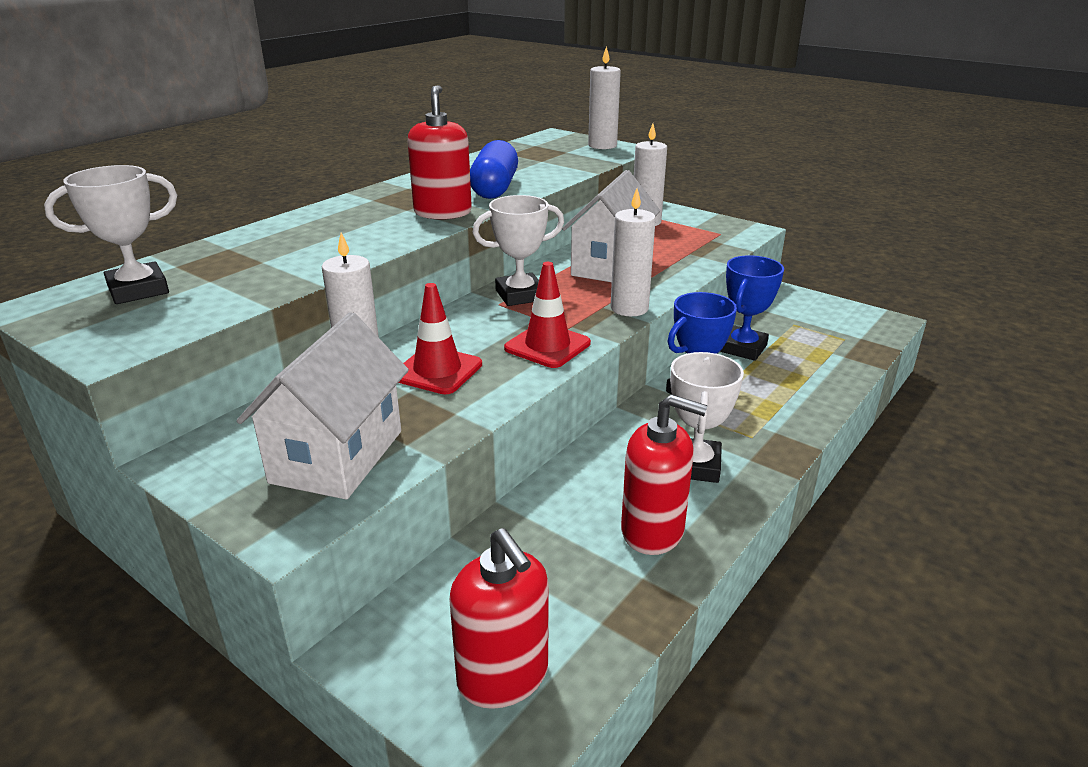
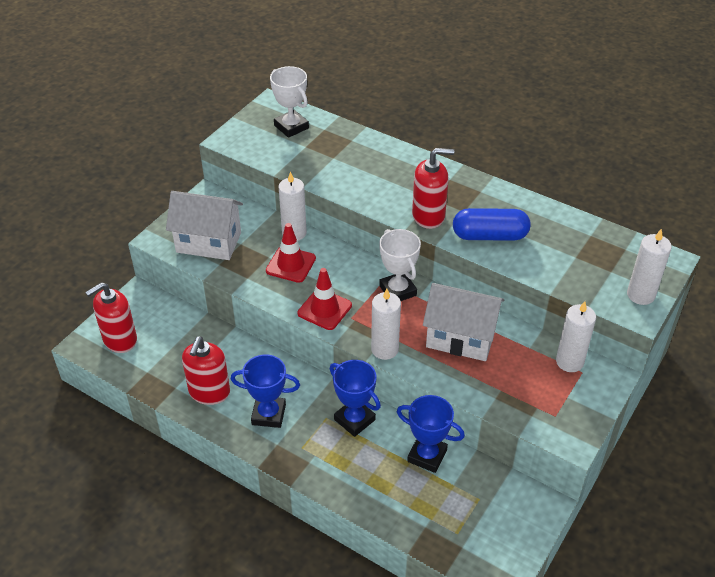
camera: 85 degrees right, 15 degrees up
white trophy [670,352,744,483] -> blue trophy [231,354,300,428]

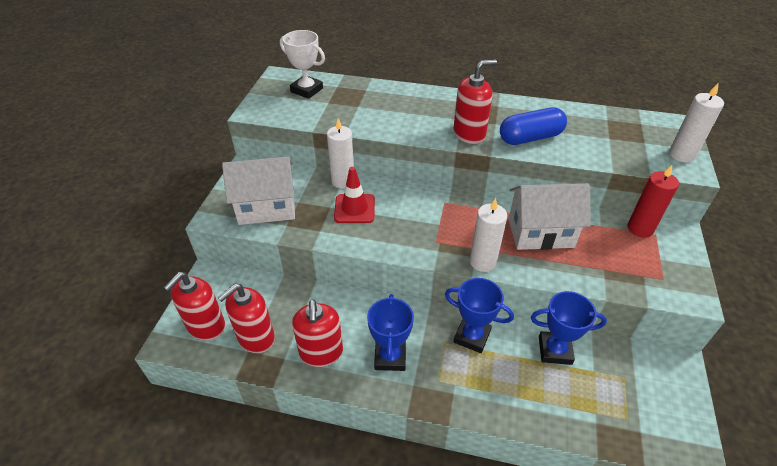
camera: 20 degrees left, 0 degrees up
blue trophy [231,354,300,428] -> blue trophy turned 75 degrees counterclockwise [367,294,414,371]
red traffic cone [297,268,352,330] -> none
white trophy [379,229,421,301] -> none
white candle [556,301,596,372] -> red candle [628,165,679,238]
none -> red soap dispenser [217,284,275,353]

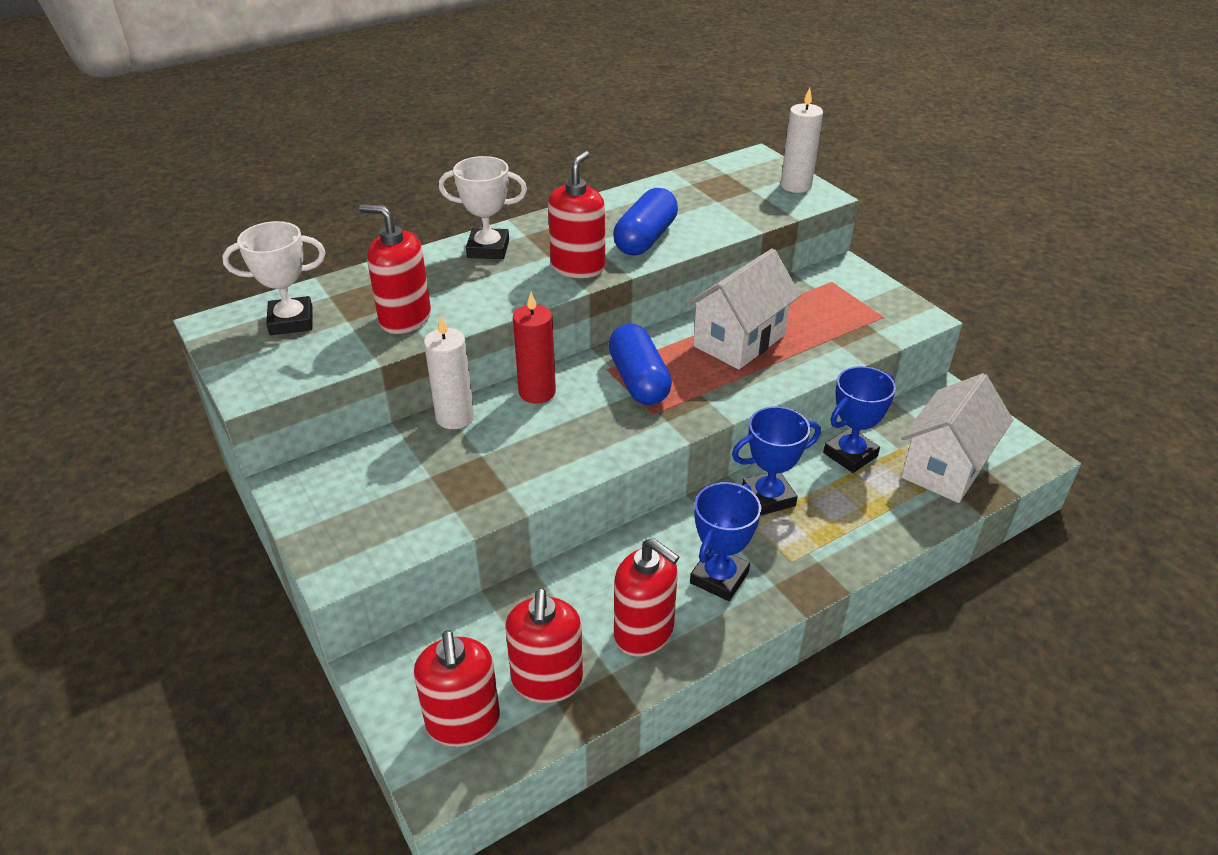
camera: 45 degrees left, 5 degrees down
white house [222,156,295,225] -> white house moved to [901,373,1013,503]
red traffic cone [334,167,375,223] -> none
blue trophy [367,294,414,371] -> blue trophy turned 75 degrees clockwise [690,482,761,601]
white candle [470,198,507,272] -> none
red candle [628,165,679,238] -> red candle moved to [513,292,556,403]
none -> red soap dispenser [359,204,431,334]
none -> white trophy [438,156,527,259]
none -> blue capsule [609,324,672,405]

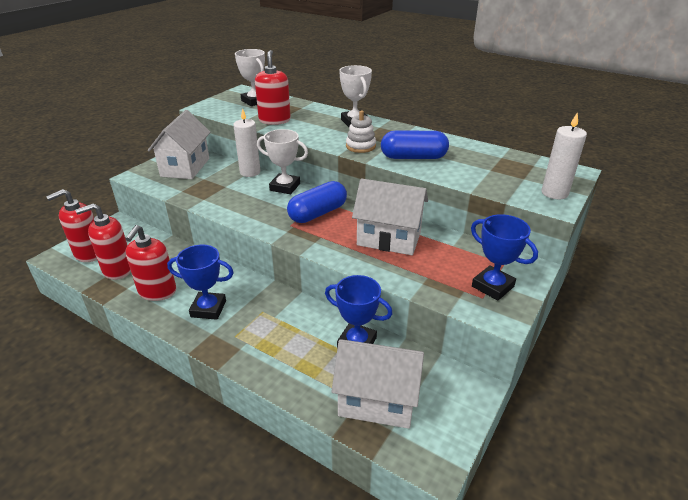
camera: 65 degrees right, 5 degrees down
red candle [513,292,556,403] -> white trophy [257,129,308,194]
red soap dispenser [548,151,605,278] -> white stacking toy [346,110,376,153]
blue trophy [732,406,821,516] -> blue trophy moved to [471,214,538,301]
none -> white house [148,110,211,179]

